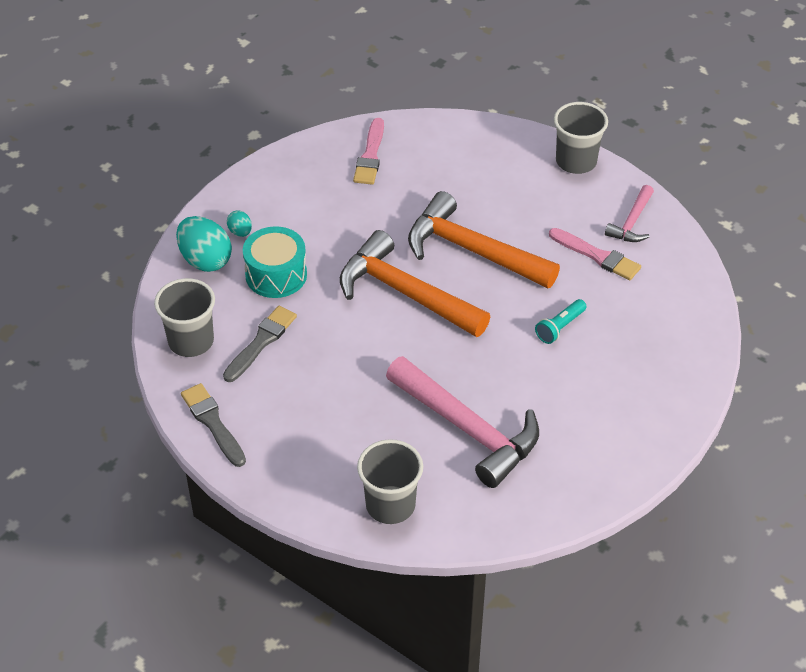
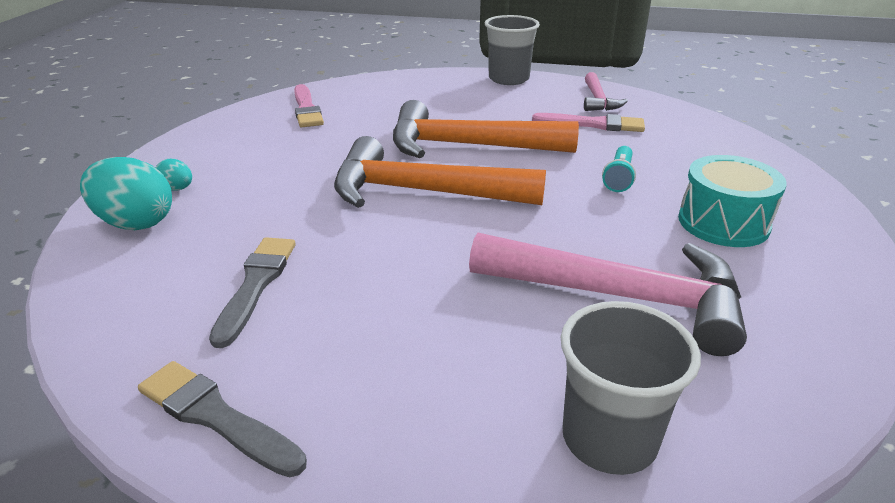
camera: 25 degrees left, 15 degrees down
grey cup [154,278,215,357] -> none
turquoise drum [243,226,307,298] -> turquoise drum moved to [678,155,787,247]

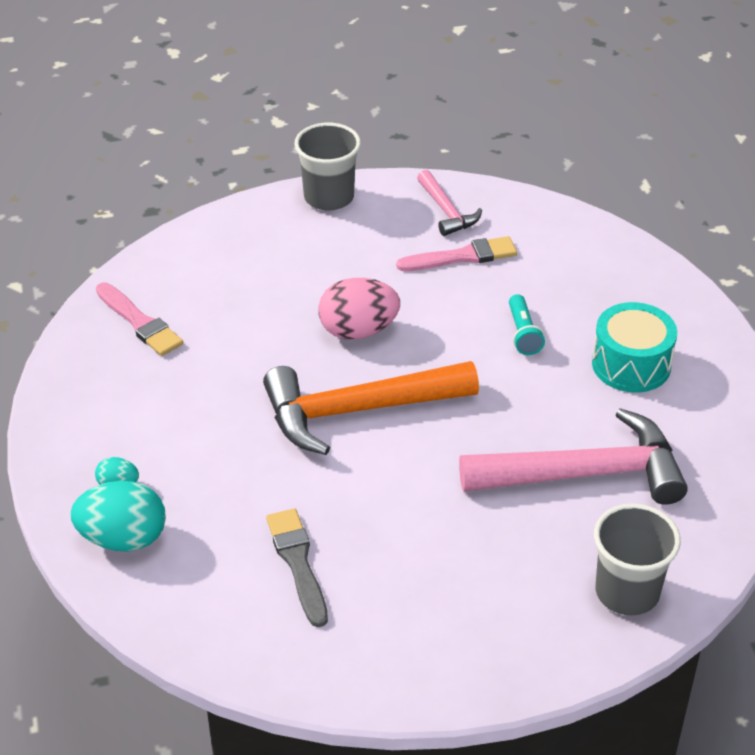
camera: 25 degrees left, 10 degrees up
grey brush [138,361,307,477] -> none
orange hammer [393,100,579,158] -> pink egg [318,278,400,340]

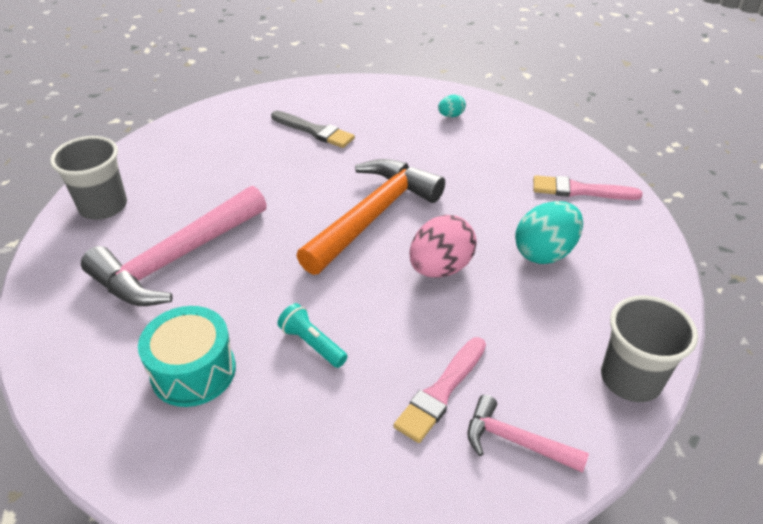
camera: 140 degrees right, 0 degrees up
turquoise egg [70,481,166,552] -> turquoise egg moved to [515,201,583,264]

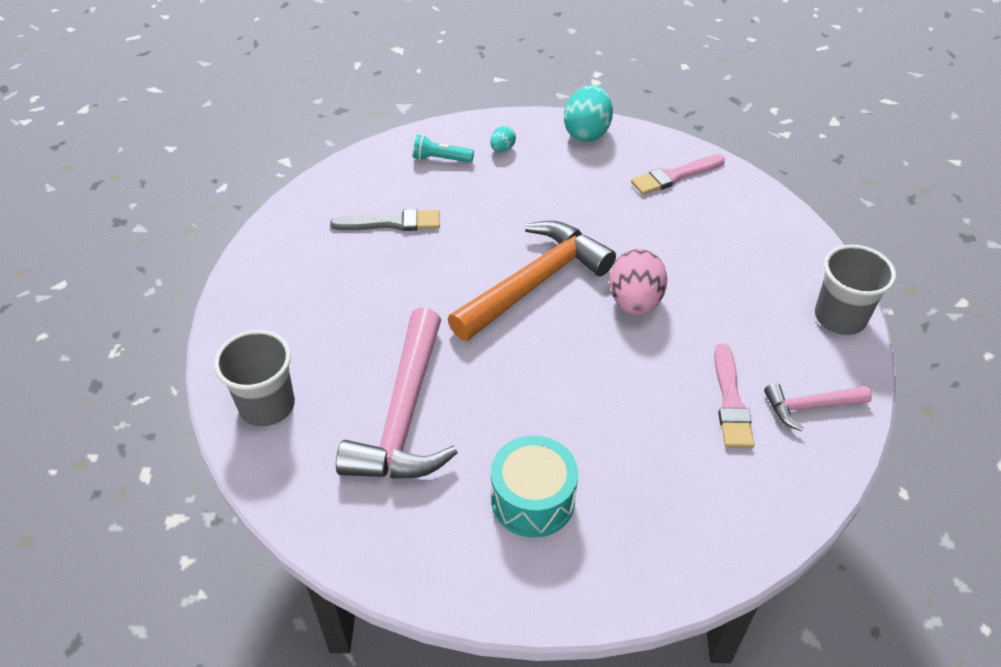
camera: 35 degrees left, 5 degrees up
turquoise flashlight [277,303,348,368] -> turquoise flashlight moved to [413,135,474,163]
orange hammer [296,159,445,275] -> orange hammer turned 45 degrees clockwise [448,221,616,341]
turquoise egg [515,201,583,264] -> turquoise egg moved to [564,85,613,142]

